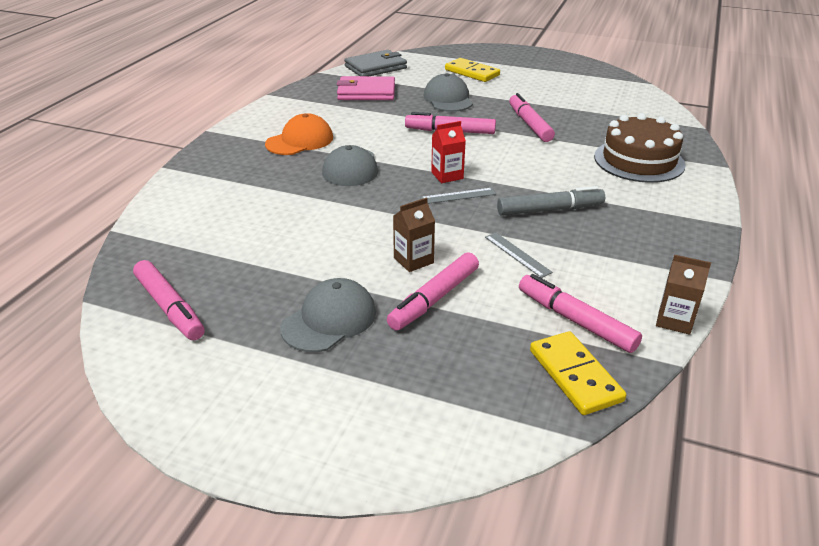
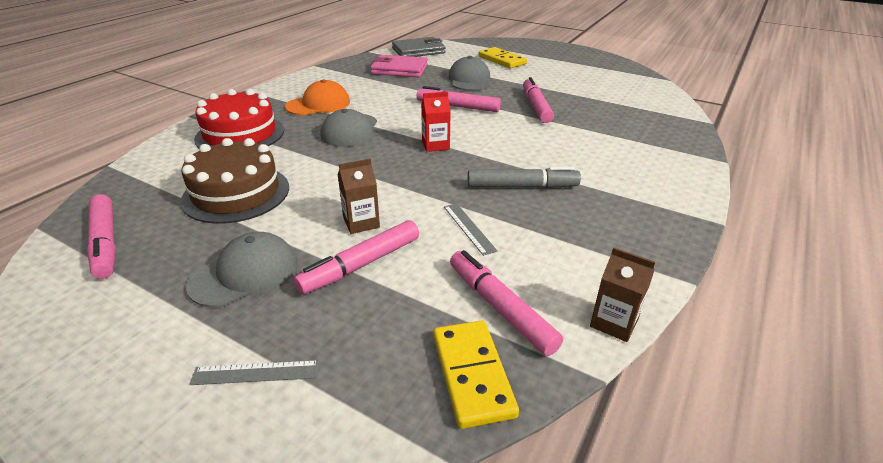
camera: 10 degrees right, 0 degrees up
grey ruler [420,188,496,204] -> grey ruler moved to [189,360,319,385]
brown cake [594,113,686,183] -> brown cake moved to [180,138,289,224]
none -> red cake [194,89,284,148]

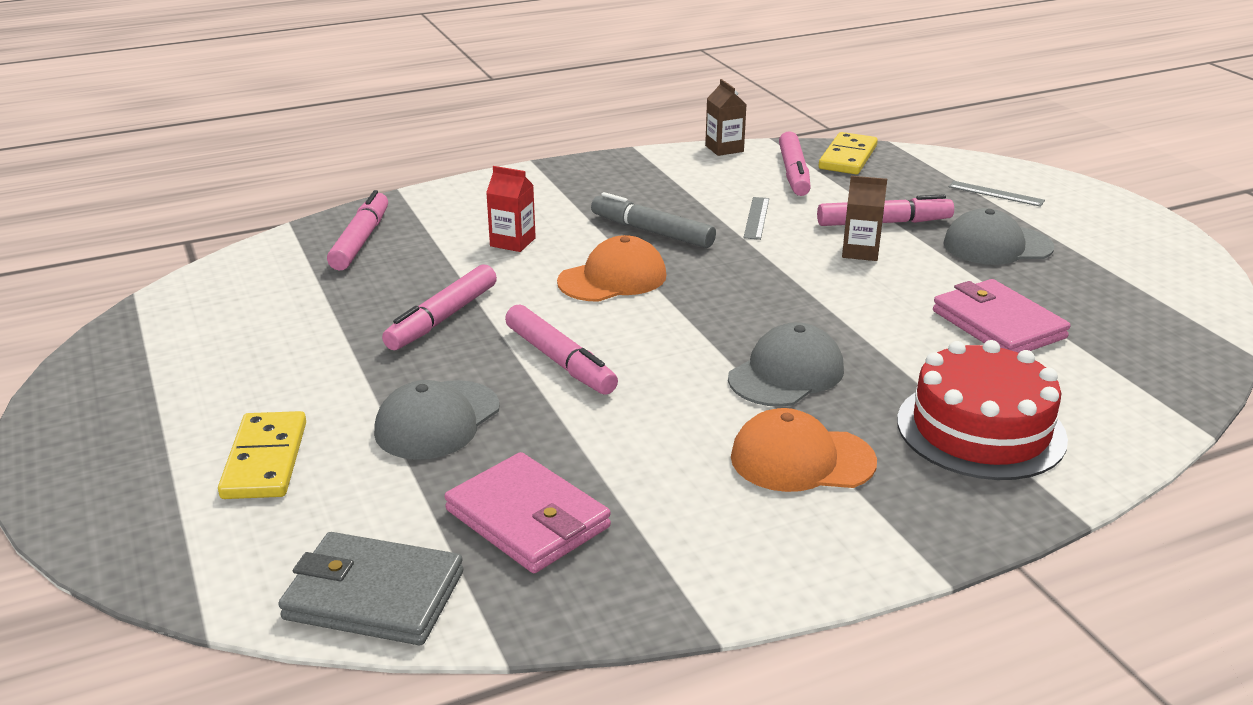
camera: 145 degrees left, 5 degrees down
pink marker [87,194,116,279] -> pink marker moved to [327,190,388,271]
brown cake [180,138,289,224] -> pink wallet [933,279,1070,353]
red carton [421,92,451,152] -> red carton moved to [486,166,536,252]
none -> orange cap [557,235,667,302]

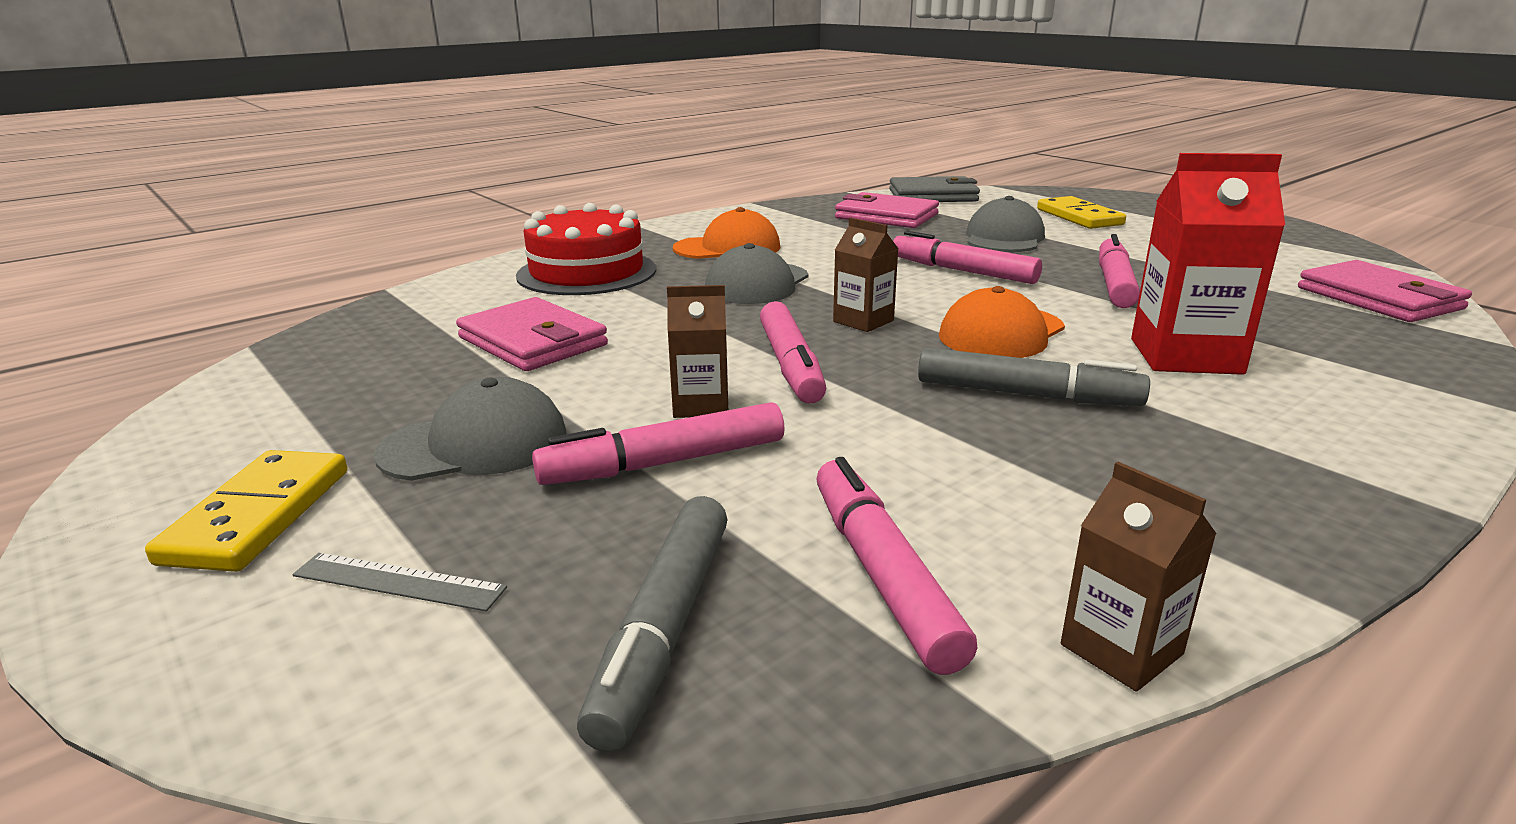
camera: 165 degrees right, 5 degrees down
pink marker [327,190,388,271] -> pink marker moved to [760,301,826,404]
red carton [486,166,536,252] -> red carton [1131,153,1285,375], size x1.76
grey ruler [743,197,769,240] -> none
yellow domino [819,132,878,174] -> yellow domino moved to [145,450,347,572]
none -> grey marker [577,496,728,752]
none -> brown carton [833,218,899,332]
none -> pink wallet [1298,260,1472,322]

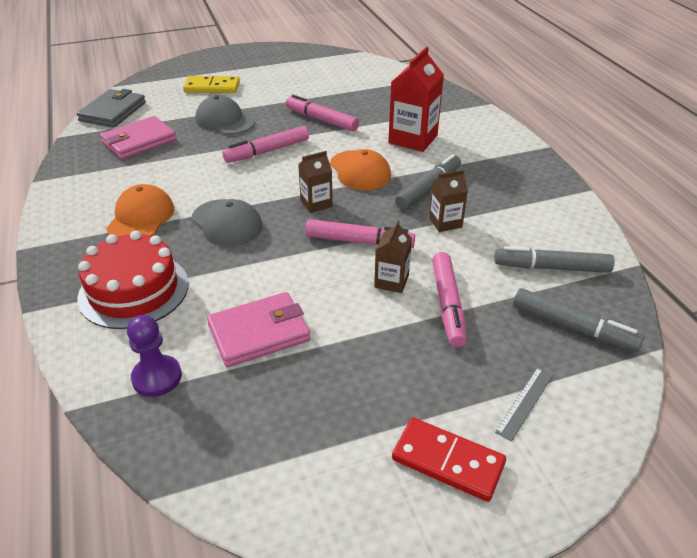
camera: 70 degrees left, 15 degrees up
yellow domino [145,450,347,572] -> red domino [392,418,506,502]
grey cap [374,377,566,481] -> none
pink marker [816,457,978,675] -> grey marker [494,246,614,273]
brown carton [1061,462,1217,692] -> brown carton moved to [429,170,468,232]
pink wallet [1298,260,1472,322] -> none
none -> purple pawn [127,315,182,397]

